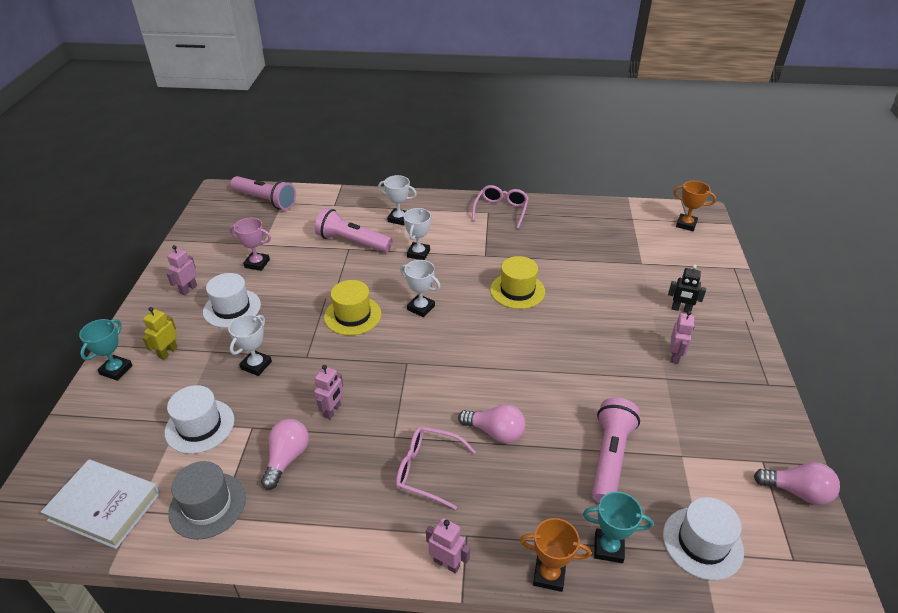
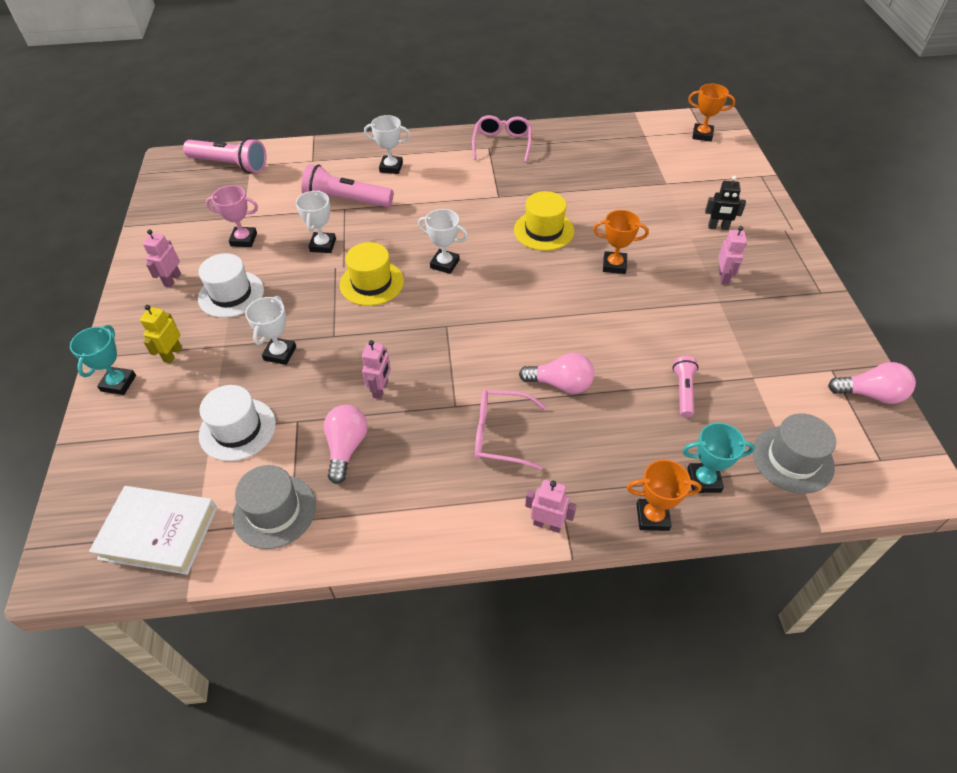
camera: 10 degrees left, 10 degrees up
white trophy [404,208,431,260] -> white trophy moved to [296,190,336,253]
pink flashlight [592,398,640,503] -> pink flashlight [672,356,699,418], size x0.56
white hat [663,497,744,580] -> grey hat [753,413,836,494]
none -> orange trophy [593,210,649,274]

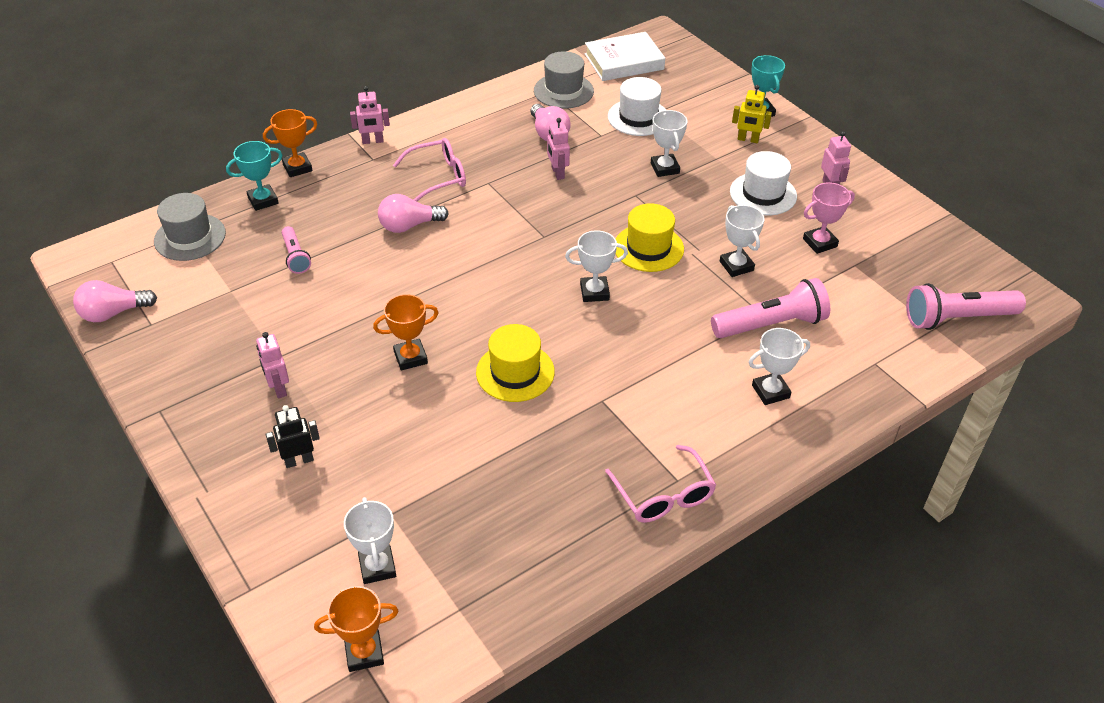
camera: 150 degrees right, 5 degrees down
yellow robot [140,305,182,363] -> yellow robot turned 120 degrees clockwise [732,85,772,143]
none -> white trophy [344,497,396,584]

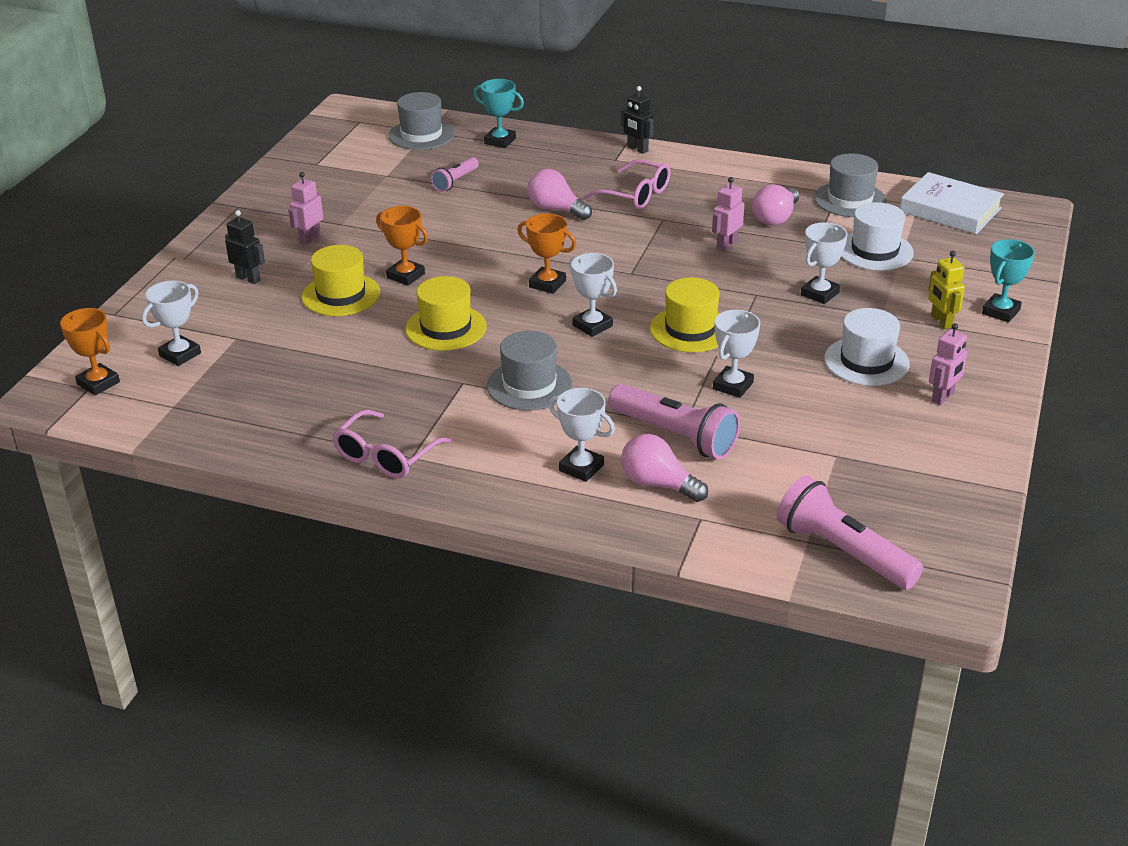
camera: 55 degrees right, 10 degrees down
pink light bulb [73,280,157,322] -> pink light bulb moved to [621,434,708,502]
orange trophy [263,109,317,177] -> orange trophy moved to [517,213,576,294]
pink robot [350,86,390,144] -> black robot [621,86,654,154]
pink trophy [803,182,855,254] -> none
none -> yellow hat [301,245,380,316]
none -> grey hat [487,331,573,411]

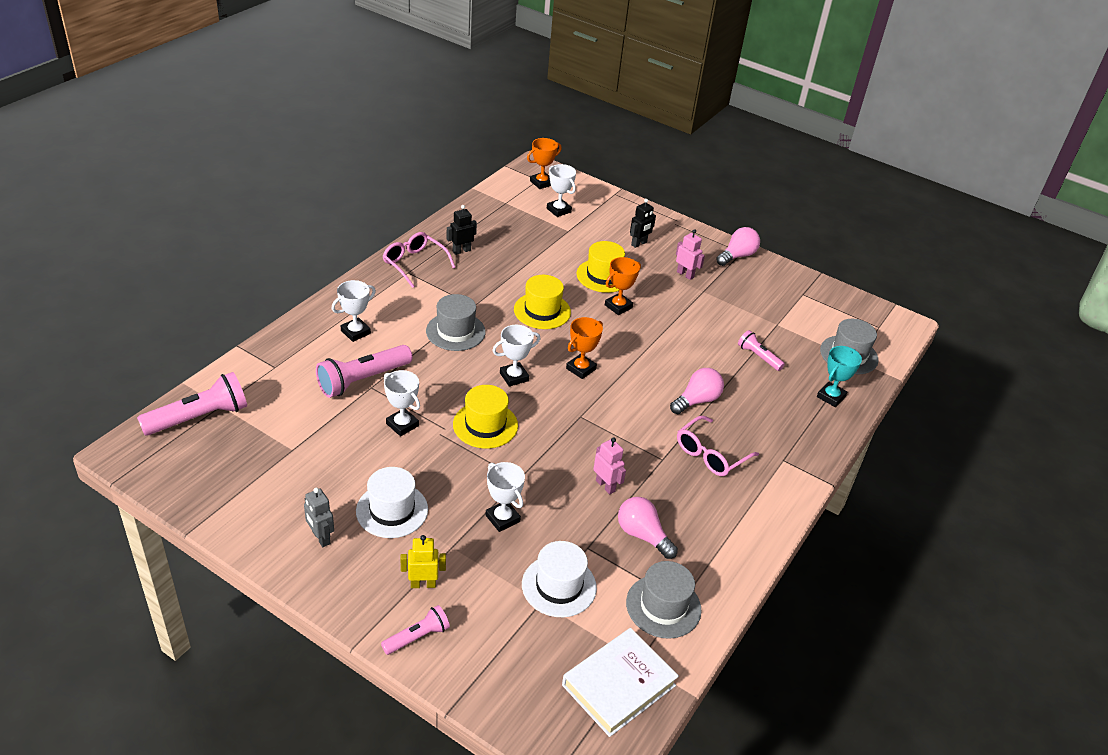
camera: 100 degrees right, 5 degrees up
black robot [621,86,654,154] -> black robot moved to [447,205,477,255]
pink light bulb [621,434,708,502] -> pink light bulb moved to [716,227,760,266]
pink robot [929,323,967,405] -> grey robot [304,488,334,547]
turquoise trophy [982,239,1035,323] -> pink flashlight [381,605,450,655]

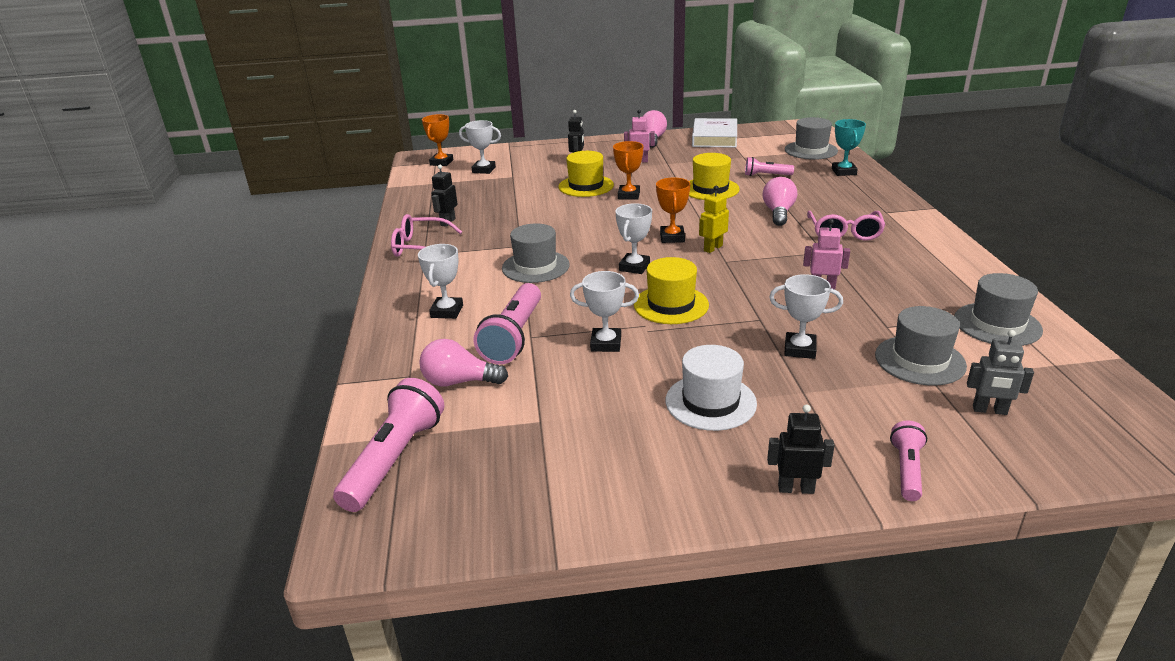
camera: 35 degrees left, 10 degrees down
grey robot [304,488,334,547] -> grey robot moved to [967,330,1034,415]
yellow robot [401,535,446,588] -> yellow robot moved to [699,186,729,253]
yellow hat [514,275,571,329] -> yellow hat moved to [689,153,740,200]
white hat [522,541,597,617] -> grey hat [875,306,967,385]
white book [562,628,679,737] -> white book moved to [692,118,737,148]
pink light bulb [618,497,678,559] -> pink light bulb moved to [419,339,508,387]
none -> black robot [767,404,834,494]

